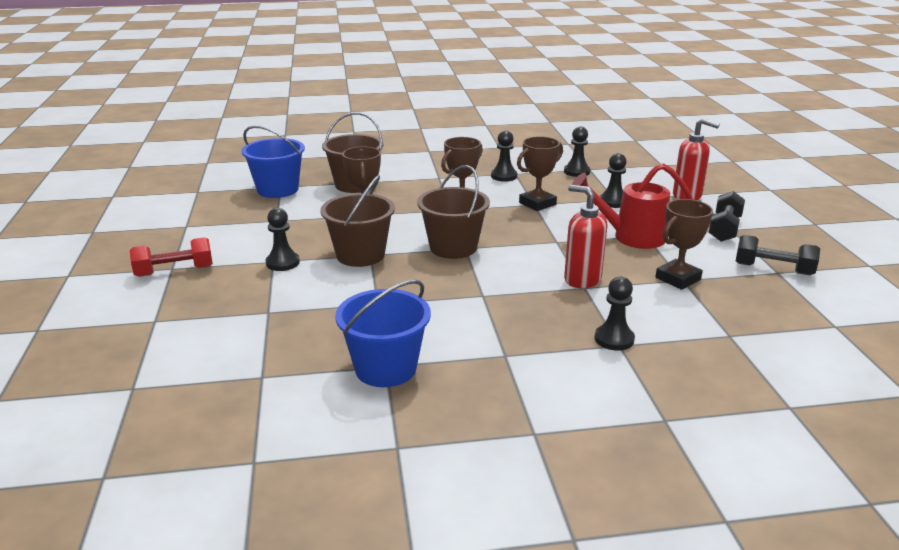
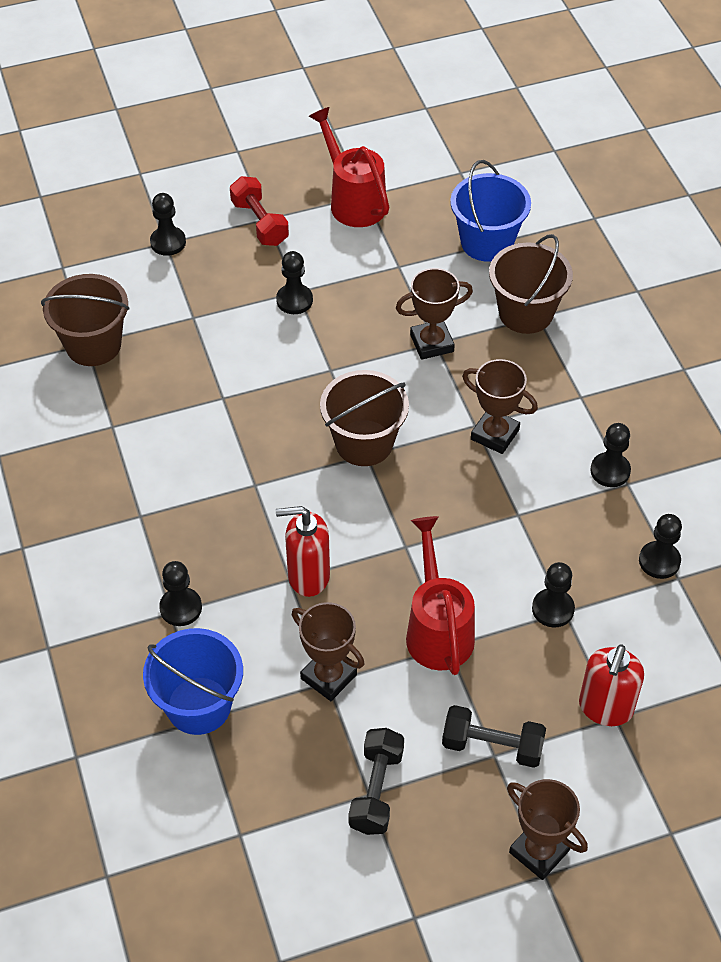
camera: 80 degrees right, 25 degrees up
brown bucket [320,175,395,267] -> brown bucket moved to [41,274,129,366]
blue bucket [335,280,431,387] -> blue bucket moved to [143,628,243,735]
brown trophy [517,136,563,211] -> brown trophy moved to [507,779,588,880]
red soap dispenser [564,185,608,288] -> red soap dispenser turned 120 degrees counterclockwise [276,506,330,597]
none -> black pawn [150,193,186,256]
none -> red watering can [309,107,389,227]

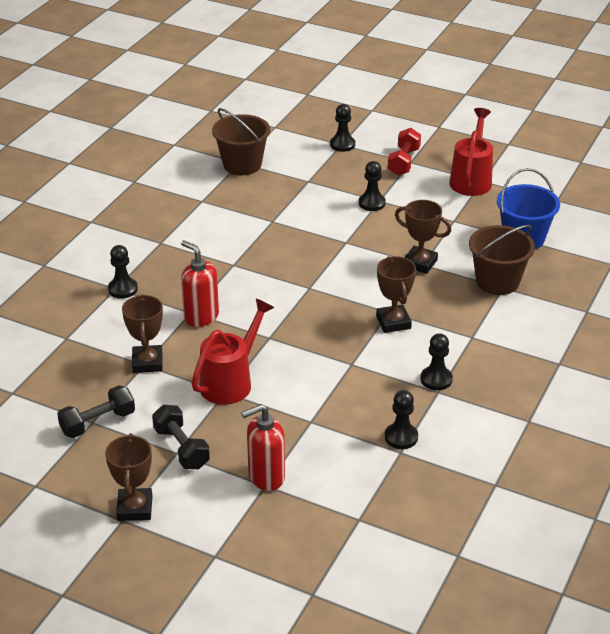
camera: 45 degrees right, 15 degrees down
blue bucket [143,628,243,735] -> none
brown bucket [320,370,409,466] -> none
black pawn [532,562,575,627] -> none

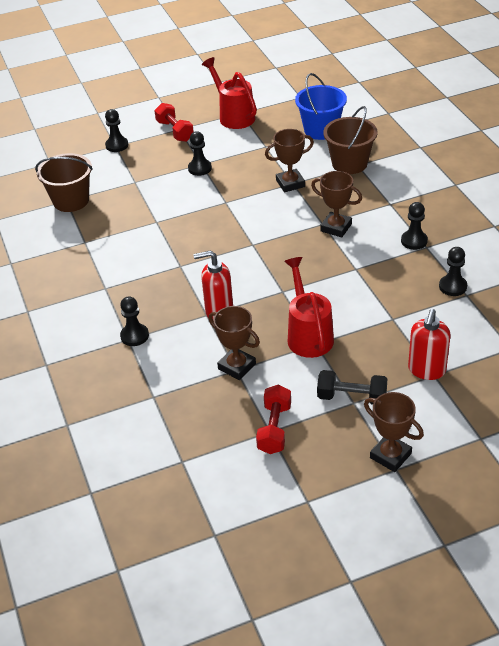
camera: 45 degrees left, 5 degrees up
black dumbbell [57,385,135,438] -> red dumbbell [256,385,291,454]

